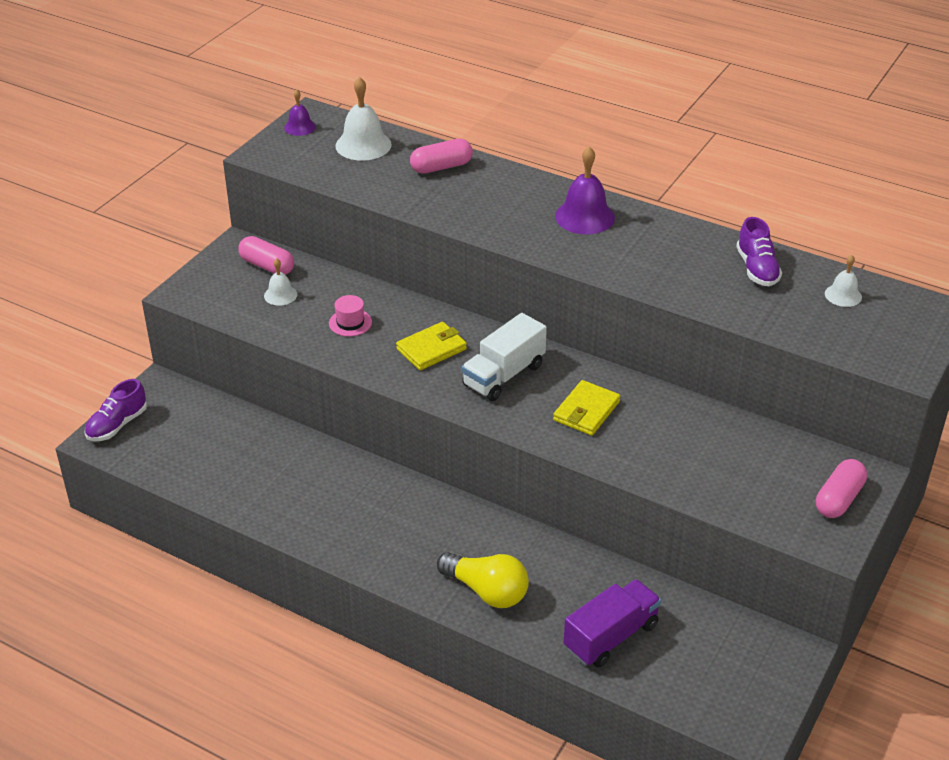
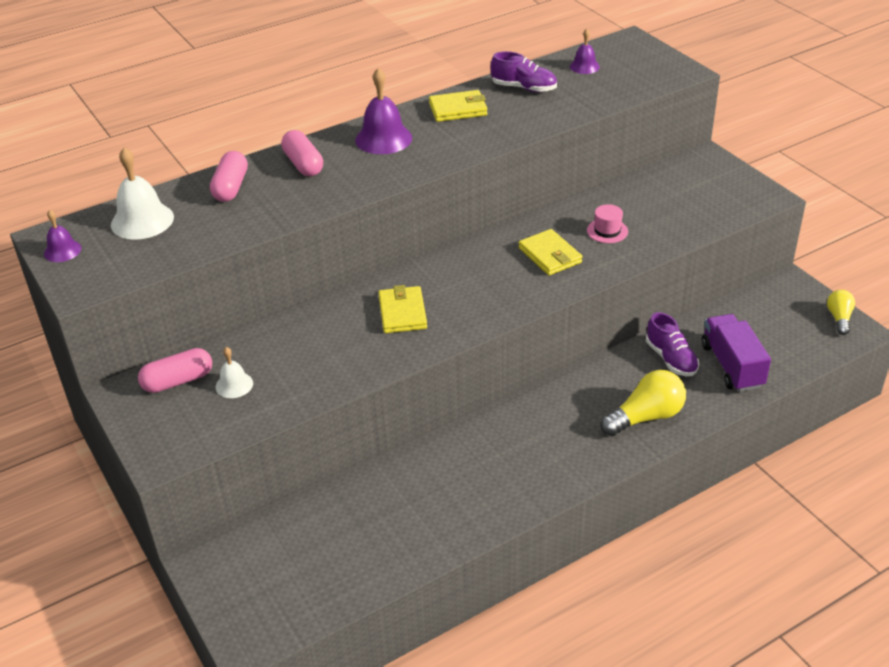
camera: 60 degrees left, 0 degrees up
purple shoe [85,379,147,441] -> purple shoe moved to [646,312,699,377]
pink hat [329,295,372,337] -> pink hat moved to [587,204,628,243]
white truck [462,313,547,401] -> none
pink capsule [816,459,867,518] -> pink capsule moved to [281,130,323,176]
white bell [825,255,862,307] -> purple bell [570,29,600,74]
none -> yellow wallet [429,90,488,122]
none -> yellow light bulb [827,290,855,335]

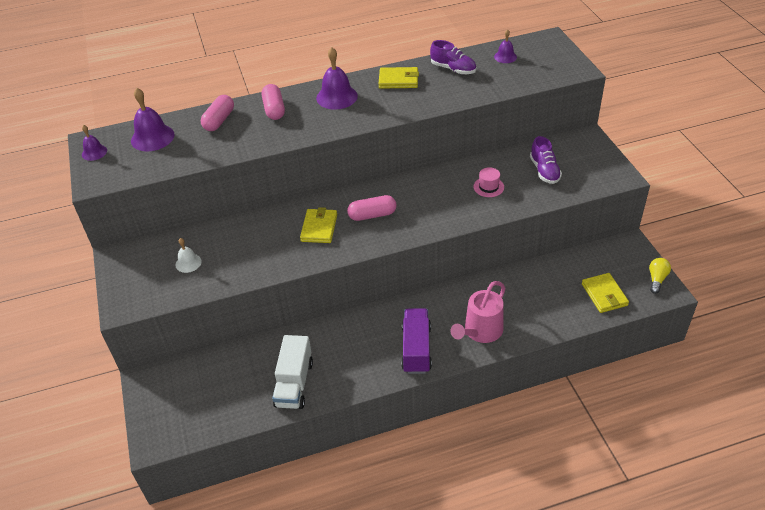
camera: 15 degrees right, 5 degrees up
white bell [111,148,174,240] -> purple bell [131,88,174,151]
pink capsule [138,348,212,393] -> pink capsule moved to [347,195,397,221]
yellow wallet [518,229,582,275] -> yellow wallet moved to [582,273,629,313]
yellow light bulb [600,370,686,436] -> pink watering can [450,281,505,343]
purple shoe [646,312,699,377] -> purple shoe moved to [530,136,562,184]
purple truck [702,314,771,392] -> purple truck moved to [401,308,432,374]
none -> white truck [272,335,313,409]

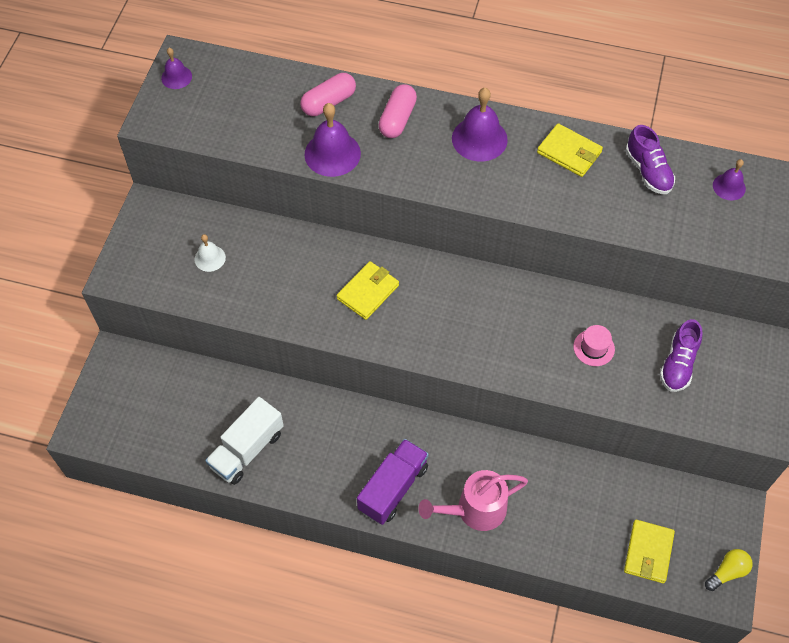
camera: 30 degrees right, 15 degrees up
purple bell [131,88,174,151] -> purple bell moved to [305,103,361,177]
pink capsule [347,195,397,221] -> none

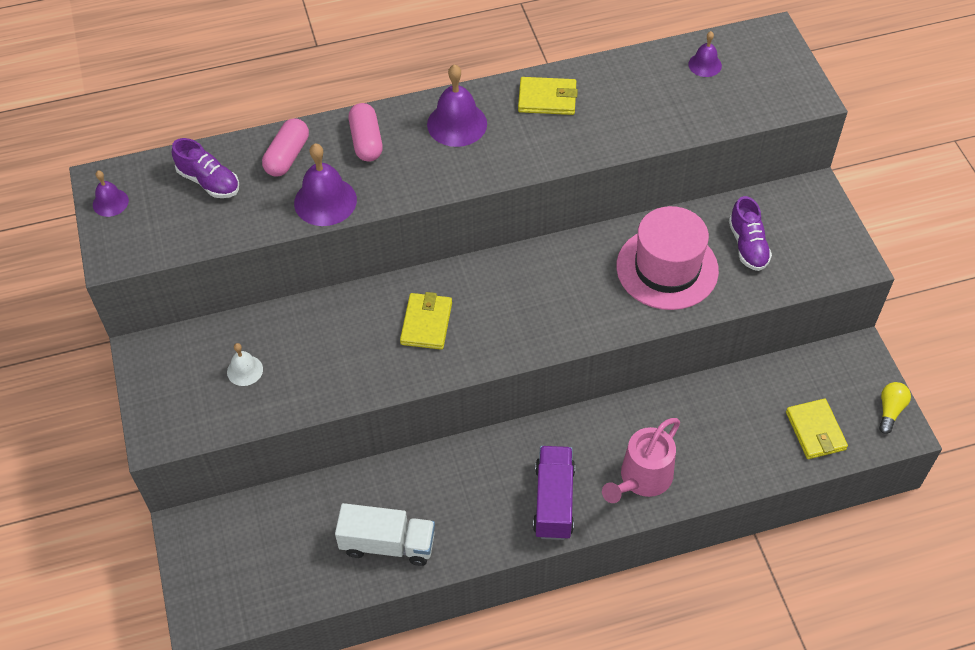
camera: 30 degrees left, 5 degrees down
white truck [205,397,284,485] -> white truck turned 90 degrees counterclockwise [335,503,435,566]
pink hat [573,325,615,366] -> pink hat [616,206,719,310], size x2.35
purple shoe [626,125,675,194] -> purple shoe moved to [172,138,239,198]

